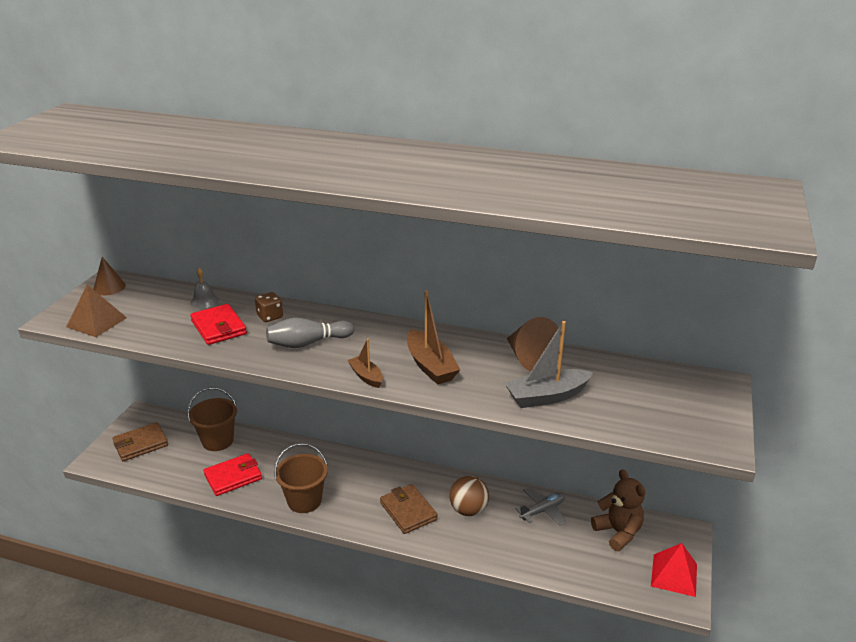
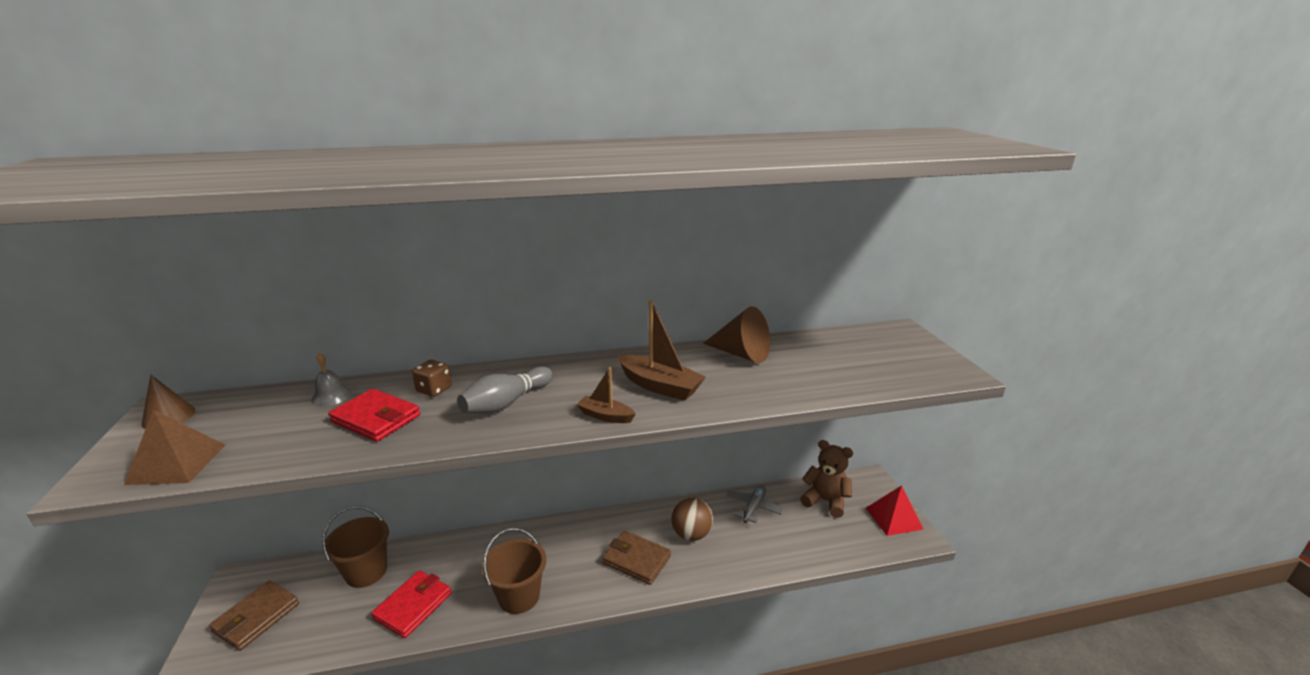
camera: 30 degrees left, 5 degrees down
grey boat [504,321,593,408] -> none

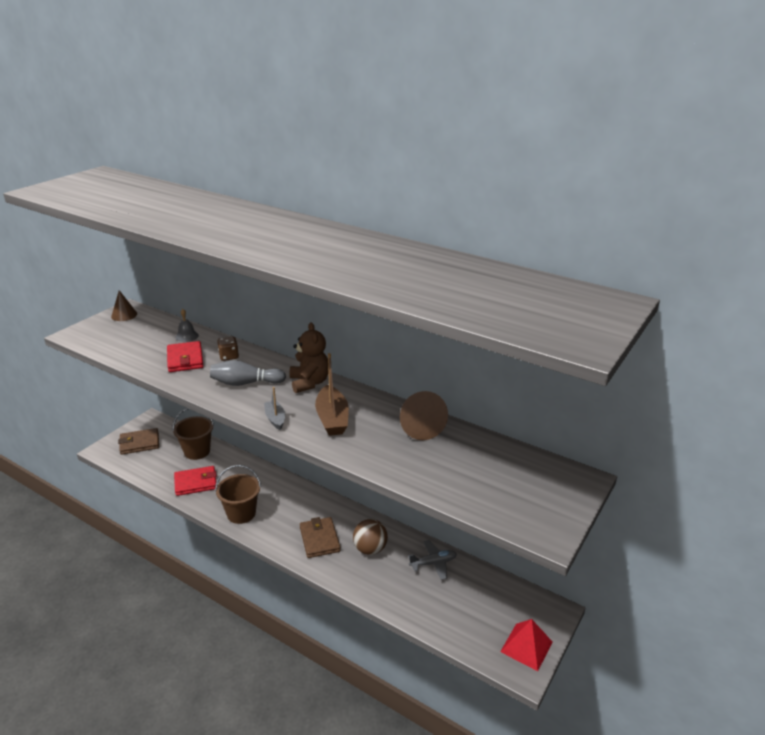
camera: 45 degrees right, 5 degrees up
brown pyramid [124,410,225,485] -> none
brown boat [576,367,636,423] -> grey boat [264,387,285,430]
brown teddy bear [800,440,853,518] -> brown teddy bear moved to [289,323,329,393]

